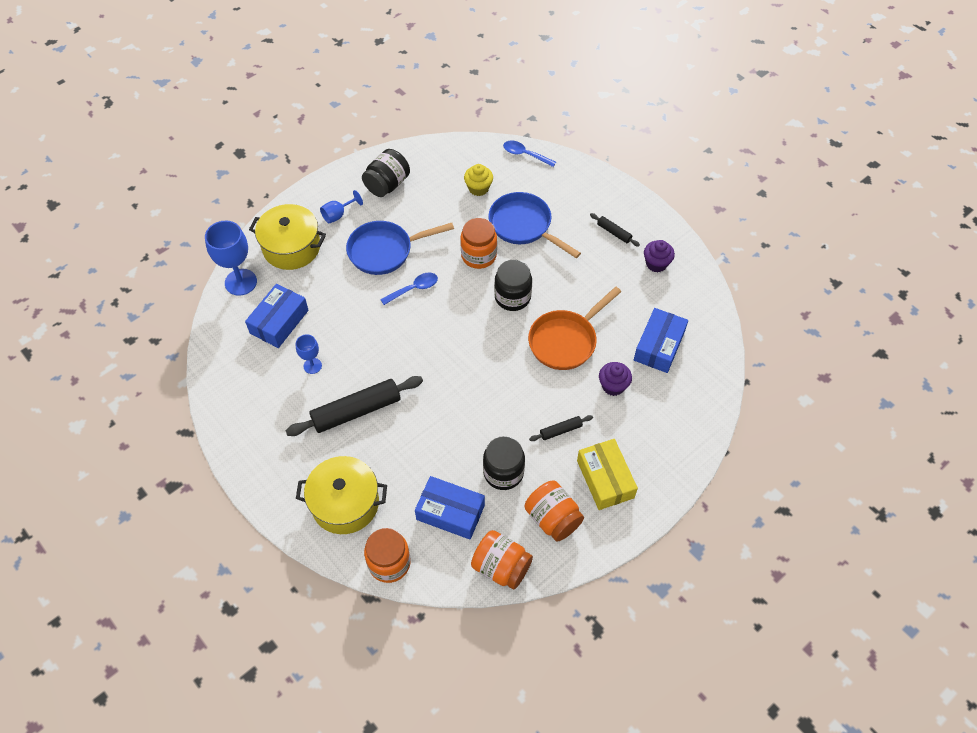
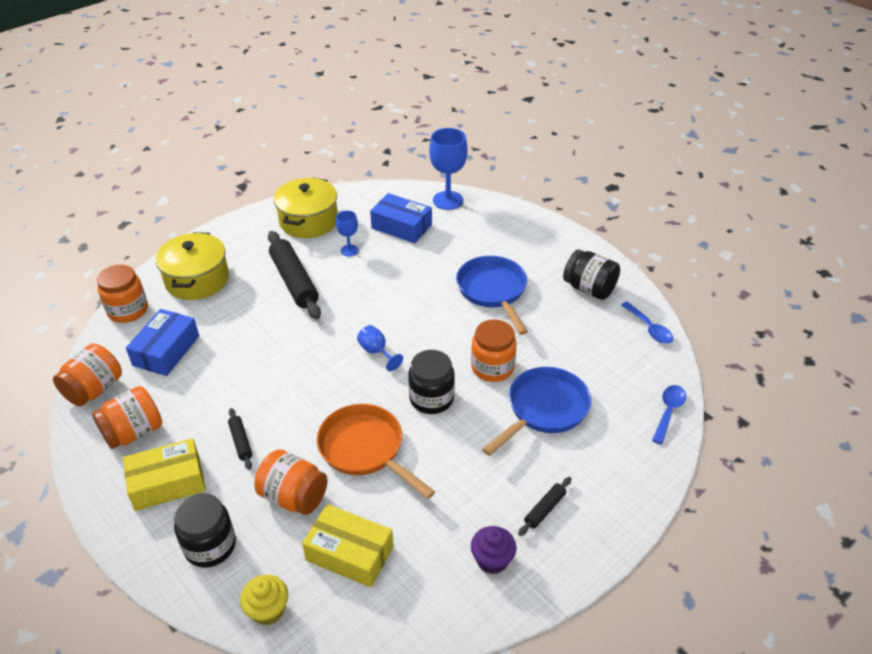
camera: 90 degrees right, 15 degrees down
yellow pot [249,204,326,270] -> yellow pot moved to [274,178,338,238]
blue goblet [320,190,363,224] -> blue goblet moved to [357,325,403,371]
blue spoon [380,272,438,305] -> blue spoon moved to [621,302,673,344]
yellow cupcake [464,164,493,196] -> yellow cupcake moved to [240,575,288,625]
black jar [483,436,525,490] -> black jar moved to [174,493,236,567]
purple cupcake [599,362,632,396] -> orange jar [254,449,328,515]
blue box [634,308,688,373] -> yellow box [302,504,394,587]

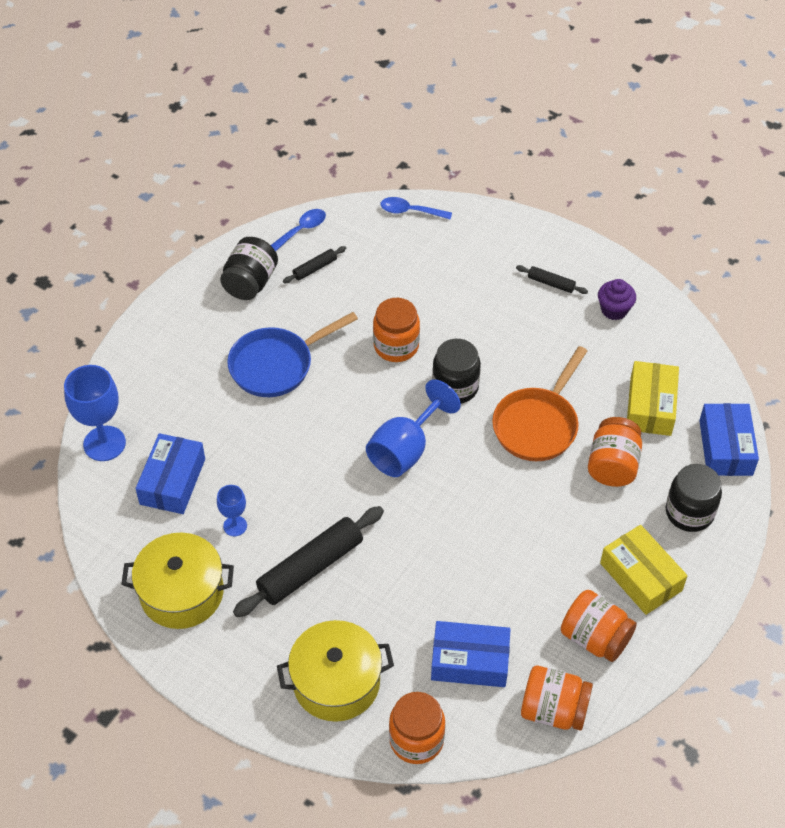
camera: 105 degrees left, 10 degrees up
black rolling pin [228,408,252,470] -> black rolling pin moved to [283,246,346,283]
yellow cupcake [240,575,288,625] -> blue box [699,403,759,476]
blue goblet [357,325,403,371] -> blue goblet [366,379,461,477], size x1.84
blue pan [482,367,591,456] -> none

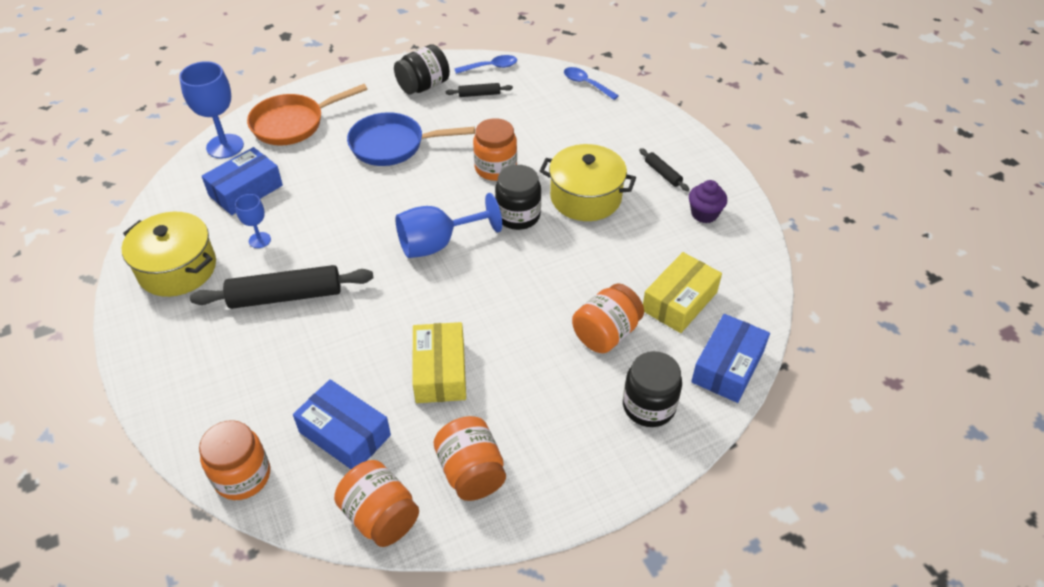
camera: 30 degrees right, 5 degrees down
yellow pot [277,620,394,722] -> yellow pot moved to [540,144,636,221]
orange pan [492,346,587,461] -> orange pan moved to [247,84,368,146]
yellow box [600,525,687,615] -> yellow box moved to [413,322,466,403]

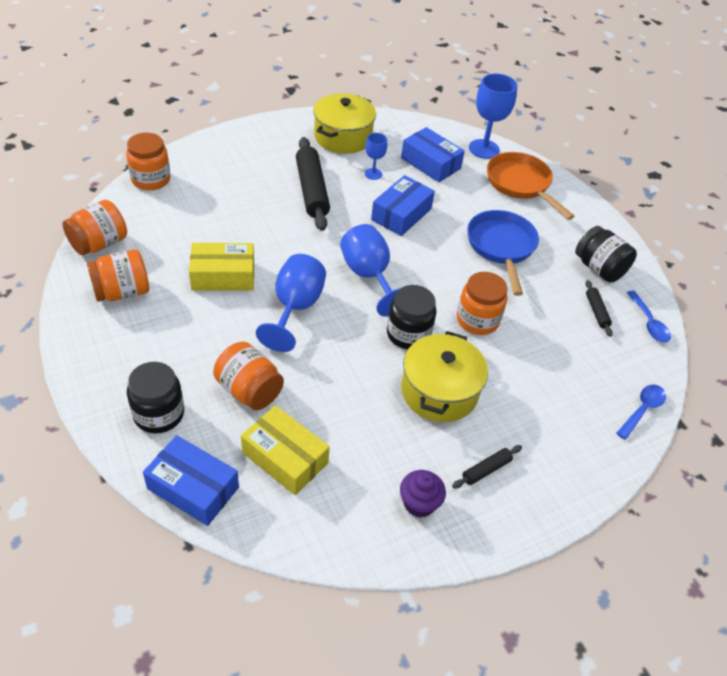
camera: 85 degrees right, 0 degrees up
blue box [293,379,391,469] -> blue box moved to [371,175,435,236]
none -> blue goblet [256,254,326,352]

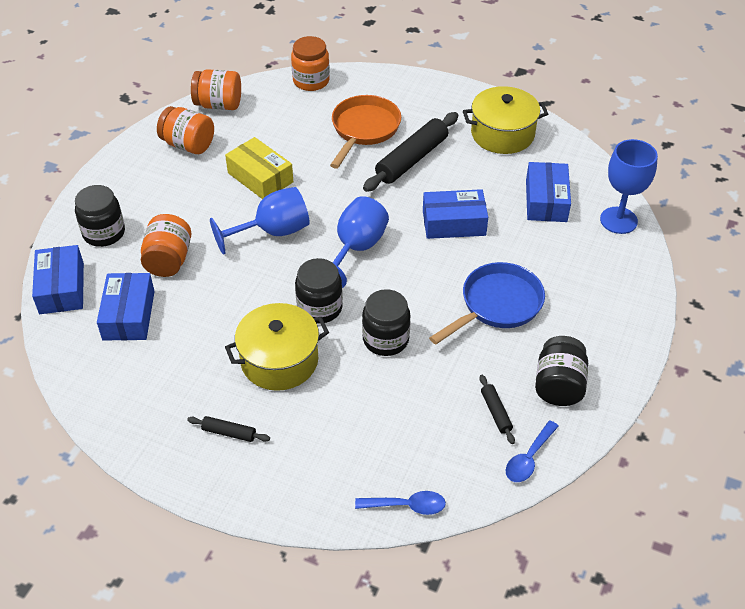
camera: 55 degrees right, 0 degrees up
yellow box [241,405,330,495] -> blue box [97,273,155,340]
blue goblet [365,133,387,180] -> none
purple cupcake [400,470,446,518] -> none
orange jar [457,272,507,335] -> black jar [362,289,410,356]
orange pan [487,152,575,220] -> orange pan moved to [330,95,401,169]
black rolling pin [585,280,613,337] -> black rolling pin turned 60 degrees counterclockwise [479,375,515,444]

